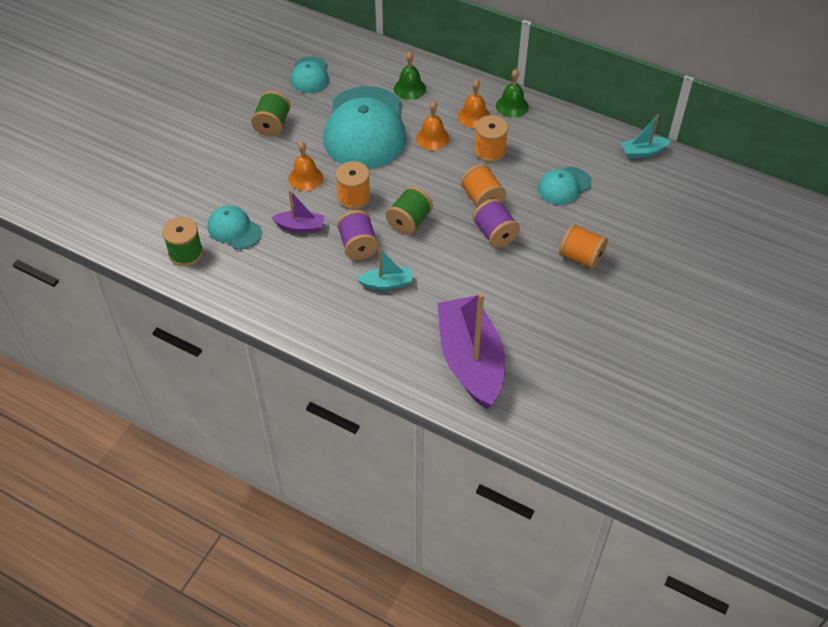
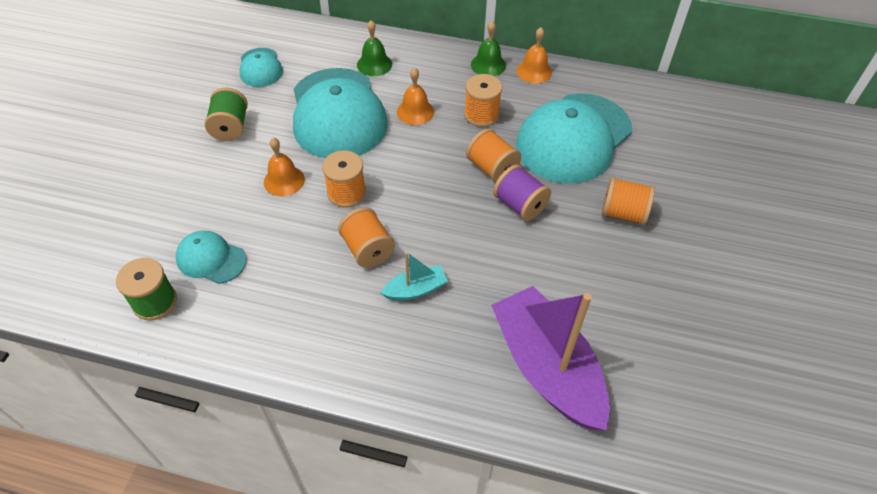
camera: 15 degrees left, 0 degrees up
purple boat [271,190,324,233] -> none
purple spool [337,210,379,260] -> orange spool [338,207,395,268]
green spool [386,186,433,235] -> none
orange bell [458,79,490,128] -> orange bell moved to [517,27,552,84]
turquoise cap [538,167,591,205] -> turquoise cap [516,93,632,184], size x2.08
turquoise boat [621,114,671,158] -> none

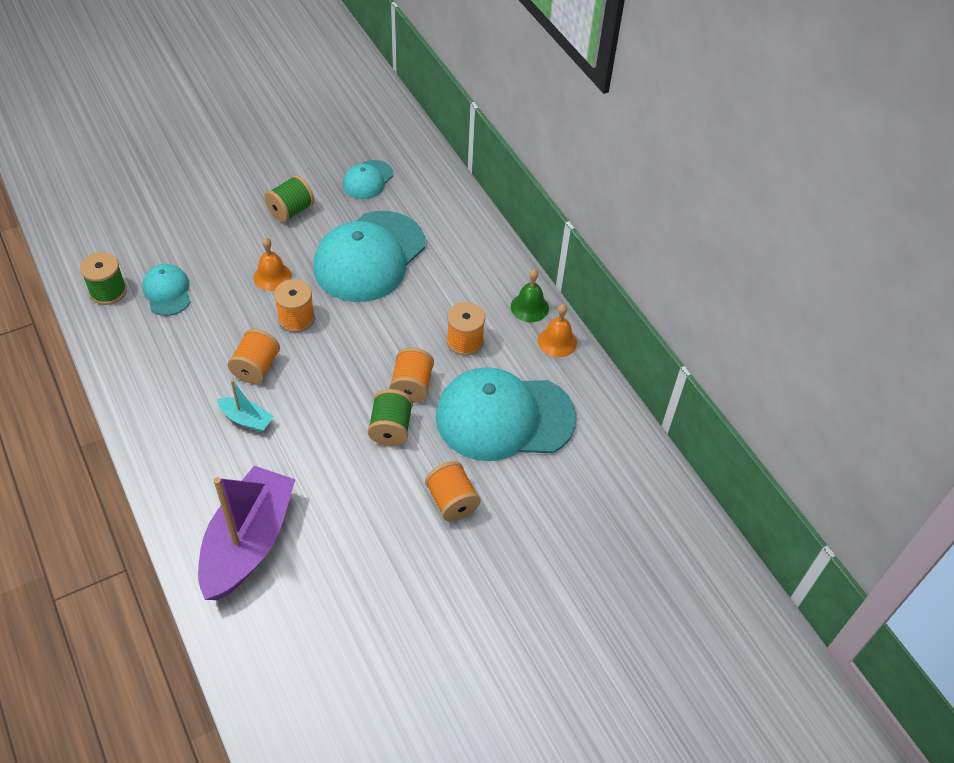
camera: 45 degrees right, 0 degrees up
green bell [357,20,392,76] -> none
orange bell [397,68,434,125] -> none
purple spool [493,165,551,221] -> green spool [368,389,413,446]

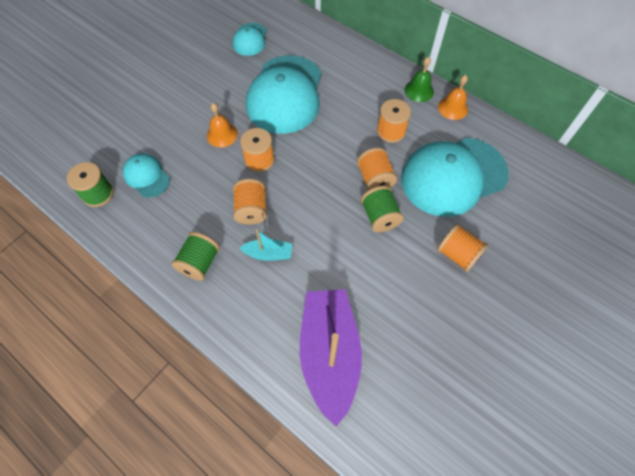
camera: 20 degrees left, 10 degrees up
green spool [265,175,315,222] -> green spool moved to [172,232,220,281]

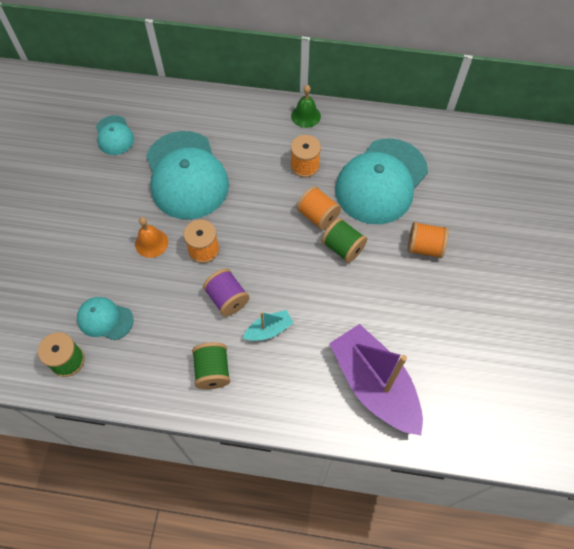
camera: 30 degrees left, 0 degrees up
orange spool [233,179,267,225] -> purple spool [203,269,249,316]
orange bell [438,75,468,120] -> none

